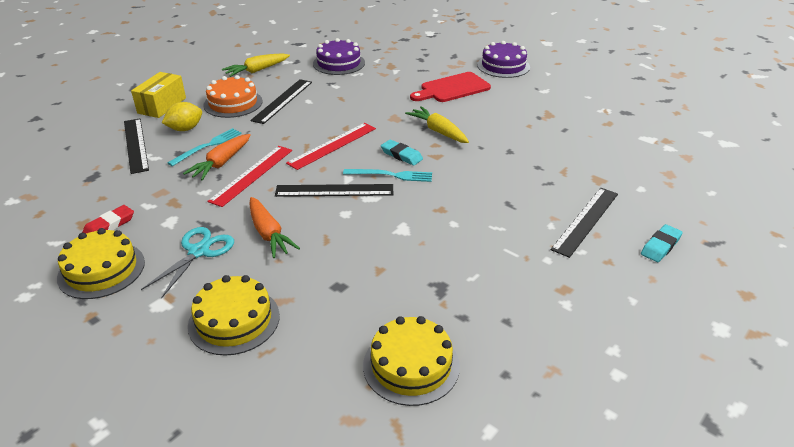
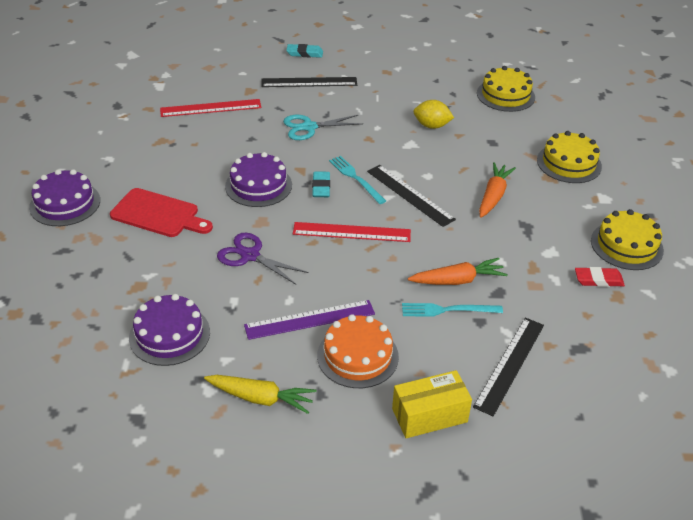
camera: 130 degrees left, 5 degrees up
turquoise scissors [141,227,234,299] -> turquoise scissors moved to [283,115,363,140]
yellow lemon [162,102,202,131] -> yellow lemon moved to [414,100,454,129]
red ruler [207,146,292,207] -> red ruler moved to [160,99,261,117]
black ruler [250,79,312,124] -> purple ruler [244,300,375,340]
yellow carrot [405,106,469,143] -> purple cake [225,152,292,207]
none -> purple scissors [217,233,309,284]

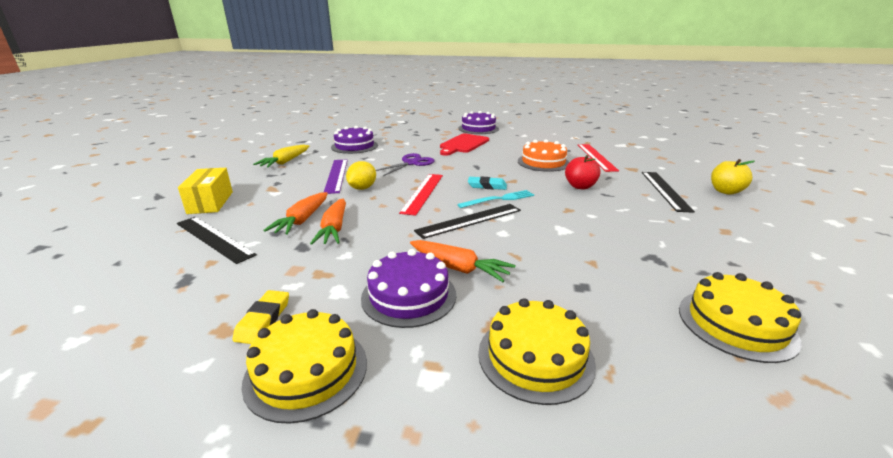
camera: 100 degrees right, 15 degrees down
purple cake [225,152,292,207] -> purple cake moved to [361,249,456,328]
turquoise scissors [283,115,363,140] -> red apple [565,155,601,189]
turquoise eraser [286,44,323,58] -> yellow apple [711,159,755,195]
orange cake [317,314,399,388] -> orange cake moved to [518,139,569,172]
turquoise fork [402,303,503,317] -> orange carrot [263,192,328,235]
yellow lemon [414,100,454,129] -> yellow lemon moved to [346,161,376,190]
red eraser [575,267,625,287] -> yellow eraser [232,290,289,344]

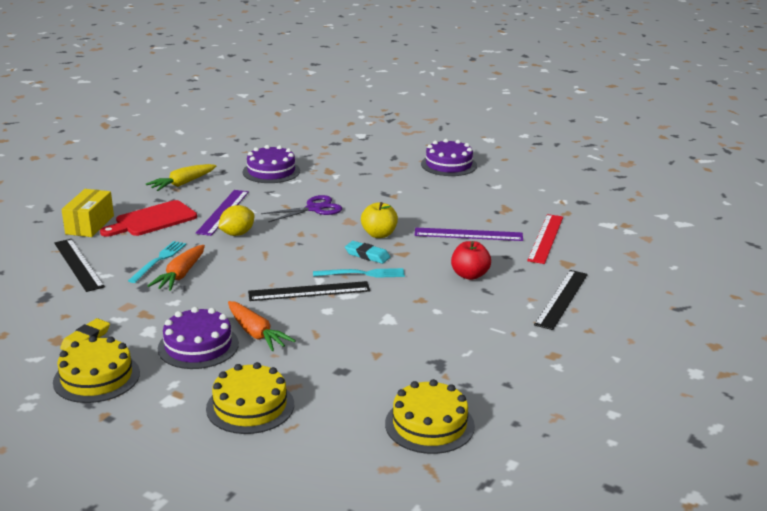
camera: 20 degrees right, 0 degrees up
orange carrot [263,192,328,235] -> turquoise fork [128,241,186,283]
red ruler [399,174,443,216] -> none
red cutting board [440,134,489,156] -> red cutting board moved to [100,200,197,237]
orange cake [518,139,569,172] -> purple ruler [414,228,523,241]
yellow apple [711,159,755,195] -> yellow apple moved to [361,202,398,238]

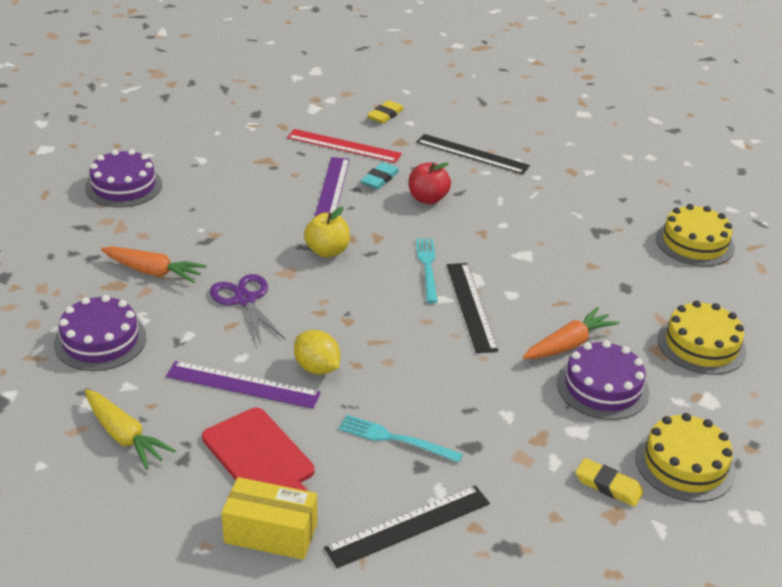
camera: 90 degrees left, 10 degrees up
orange carrot [148,245,205,291] -> orange carrot moved to [101,246,206,283]
turquoise eraser [345,241,390,264] -> turquoise eraser moved to [361,162,399,189]
none -> yellow eraser [367,100,404,124]

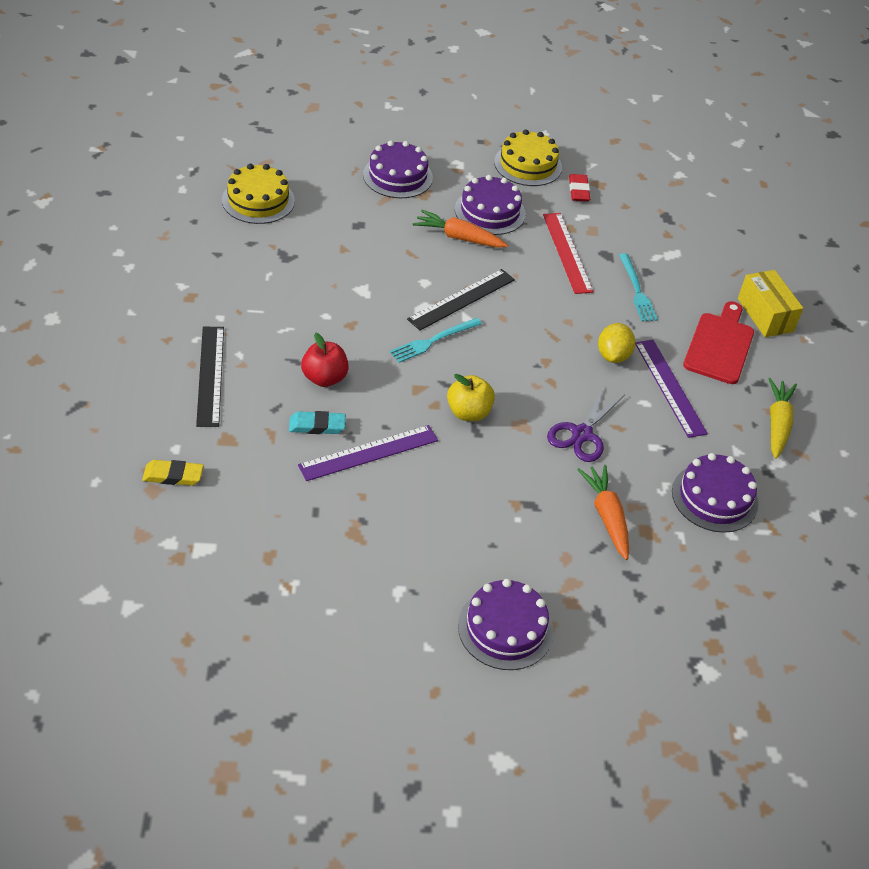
camera: 125 degrees left, 10 degrees up
red ruler [287,129,402,163] -> red ruler moved to [543,213,594,294]
black ruler [324,485,490,568] -> none
yellow eraser [575,458,644,507] -> red eraser [569,174,590,202]
yellow cake [658,301,747,375] -> purple cake [363,141,433,198]

